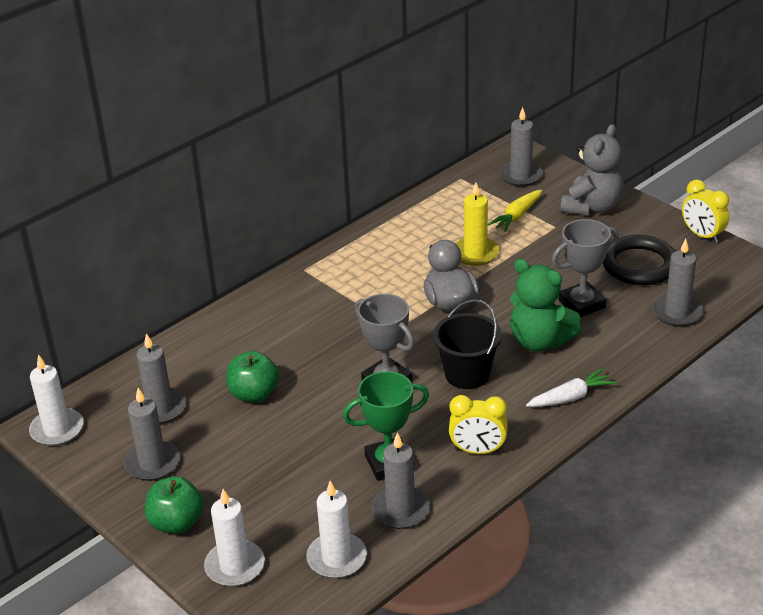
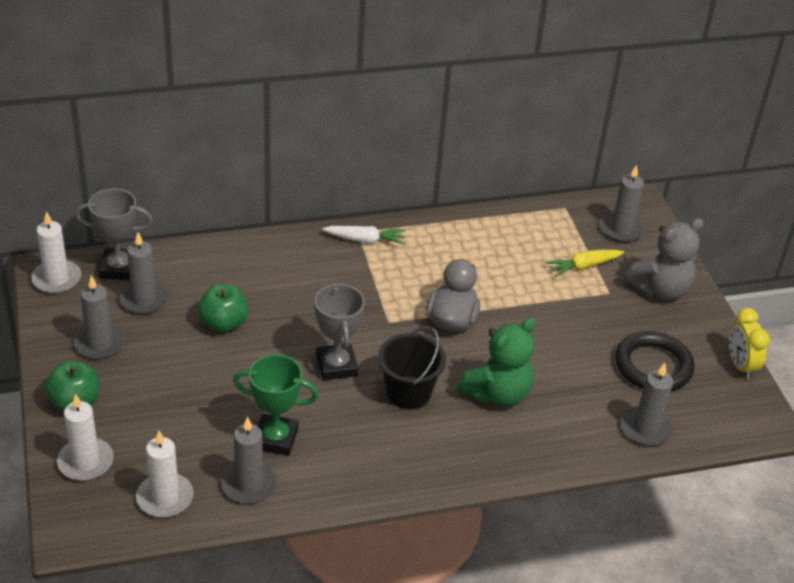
camera: 25 degrees right, 5 degrees up
yellow clock [449,395,508,454] -> none
yellow candle [456,182,499,266] -> none
green teddy bear [510,259,581,351] -> green teddy bear turned 105 degrees counterclockwise [457,318,536,407]
white carrot [526,368,616,407] -> white carrot moved to [322,226,405,245]
grey trophy [552,219,619,317] -> grey trophy moved to [75,188,153,280]

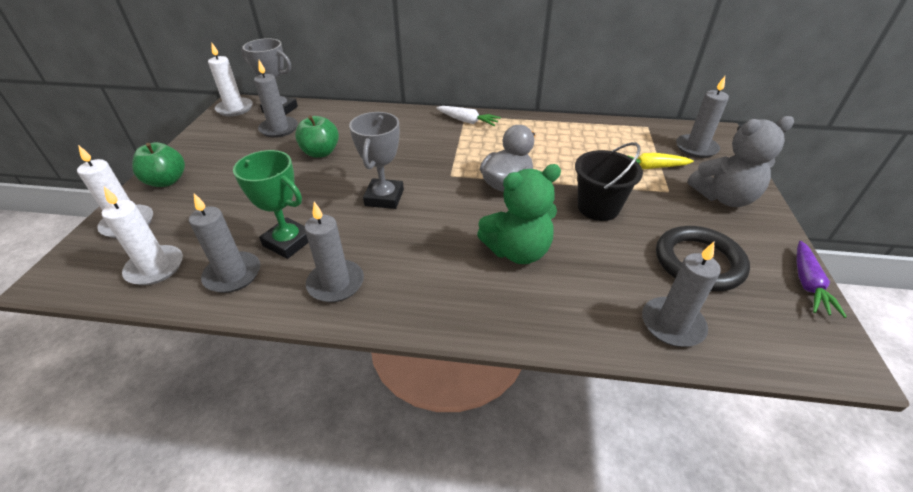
camera: 25 degrees right, 0 degrees up
grey candle [74,275,126,359] -> grey candle moved to [304,202,364,302]
black bucket [378,326,446,409] -> black bucket moved to [575,142,643,221]
yellow clock [729,308,770,379] -> purple carrot [796,241,847,318]

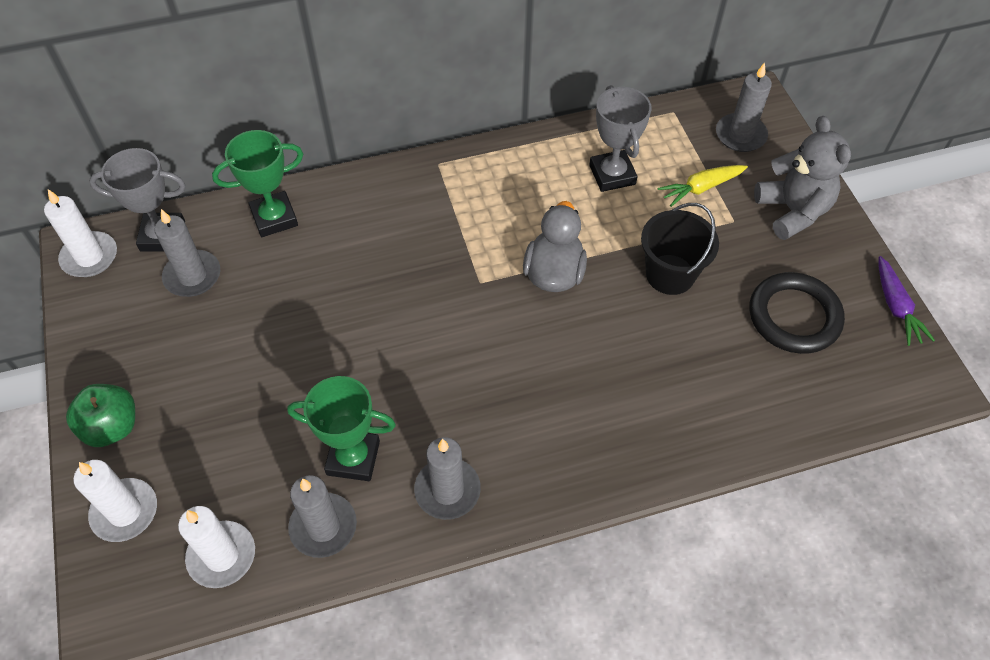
camera: 25 degrees left, 15 degrees up
green apple [295,116,339,158] -> none
grey trophy [349,112,404,209] -> grey trophy moved to [589,85,652,192]
white carrot [436,106,501,126] -> none
green teddy bear [477,164,561,264] -> none
grey candle [642,242,721,347] -> none
grey teddy bear [687,116,794,207] -> grey teddy bear turned 75 degrees counterclockwise [754,116,851,240]
none -> green trophy [212,130,303,237]

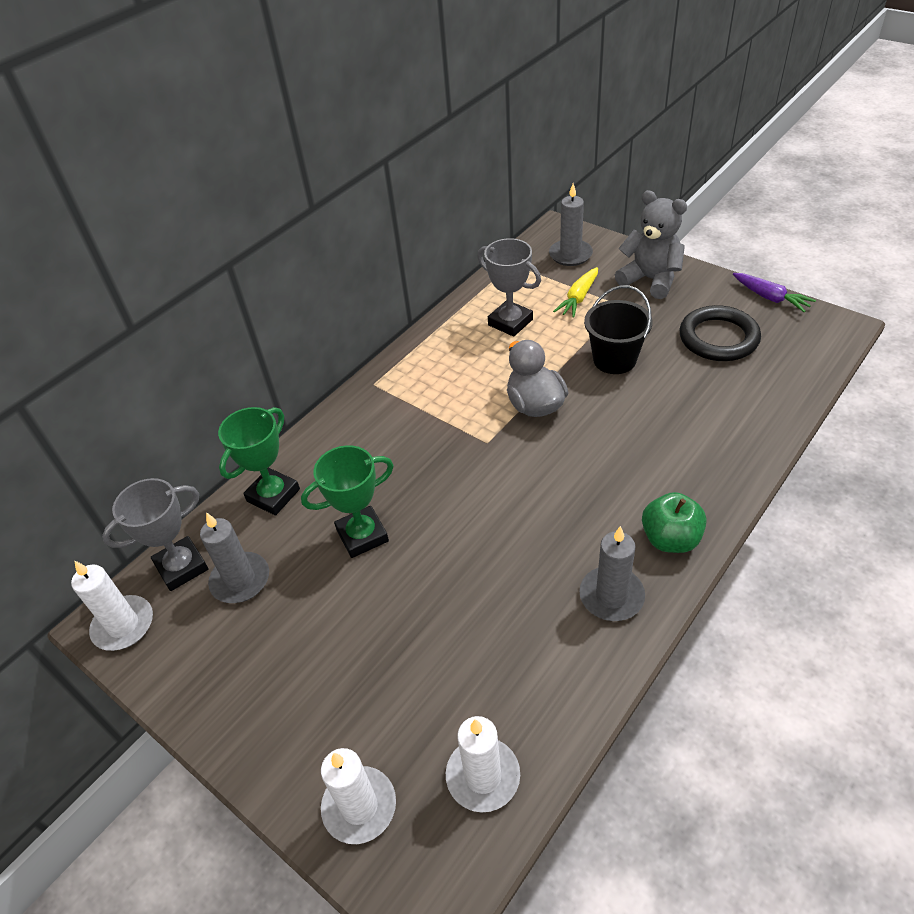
camera: 30 degrees left, 10 degrees down
green apple [66,384,135,447] -> green apple moved to [642,492,707,553]
green trophy [287,376,396,481] -> green trophy moved to [301,445,394,558]
grey candle [288,475,357,558] -> none

